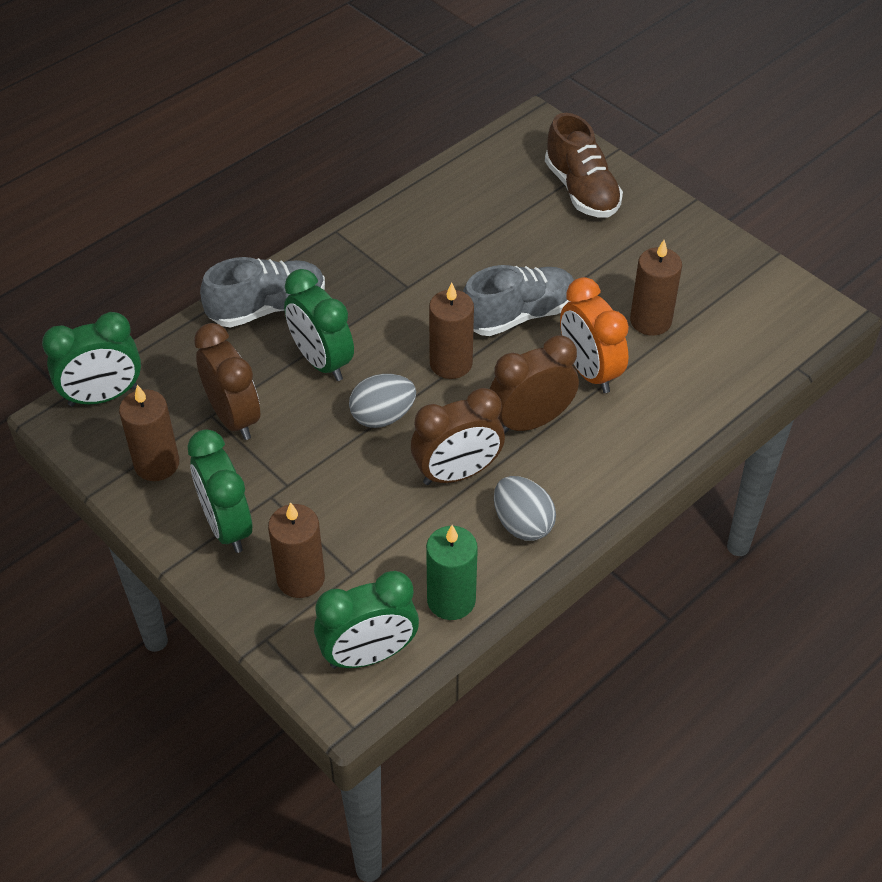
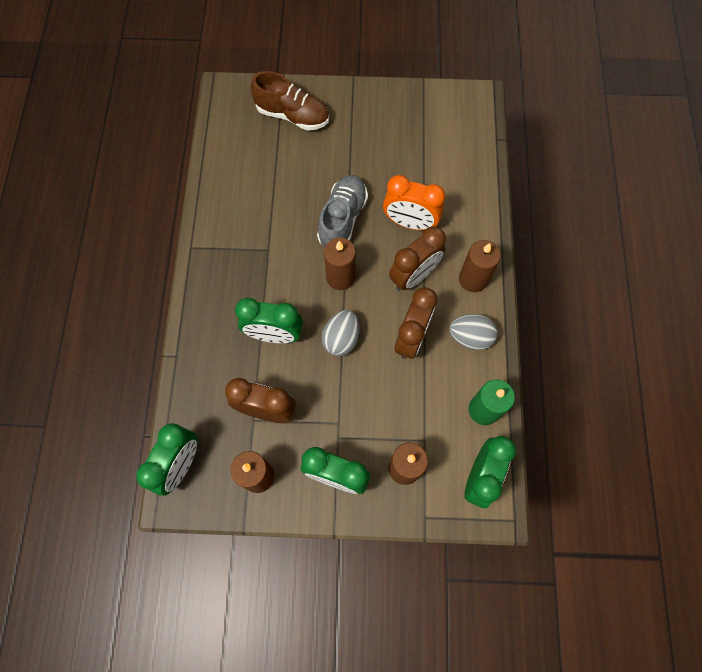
camera: 45 degrees left, 20 degrees up
grey shoe [200,257,325,327] -> none
brown clock [490,335,579,434] -> brown clock turned 150 degrees counterclockwise [389,226,446,291]
brown candle [630,240,682,336] -> brown candle moved to [459,240,501,292]

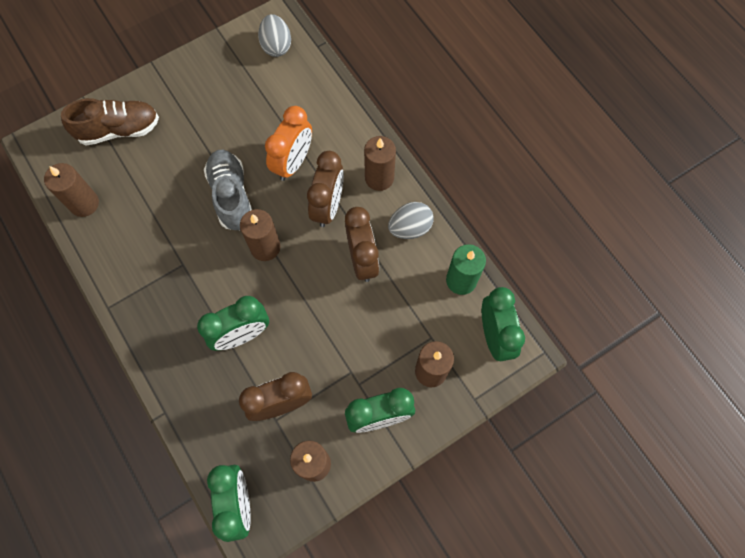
camera: 35 degrees left, 0 degrees up
grey egg [322,310,360,356] -> grey egg moved to [258,14,291,57]
orange clock [383,175,445,230] -> orange clock turned 45 degrees counterclockwise [265,106,312,181]
none -> brown candle [44,163,99,217]

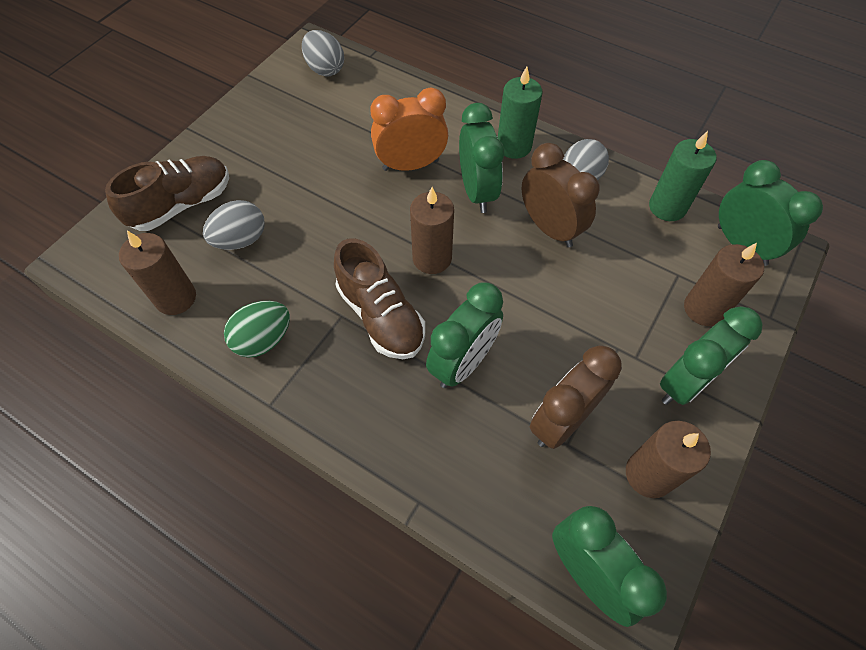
camera: 25 degrees left, 10 degrees down
grey shoe [204,150,252,230] -> none
orange clock [265,106,312,181] -> orange clock turned 105 degrees counterclockwise [370,87,448,171]
brown clock [307,151,344,227] -> green clock [459,103,504,213]
brown candle [364,136,396,191] -> green candle [498,67,542,159]
none -> grey egg [203,200,265,250]
none -> green egg [224,301,290,358]
none -> brown shoe [334,238,425,359]

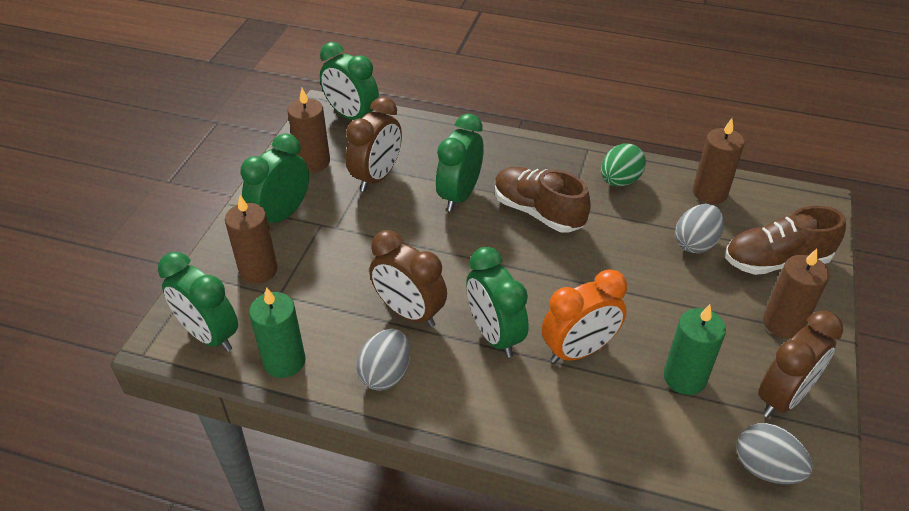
camera: 165 degrees right, 15 degrees down
brown shoe [105,156,229,231] -> brown shoe turned 45 degrees clockwise [725,206,846,275]
brown candle [410,187,454,274] -> brown candle moved to [763,248,829,339]
green candle [498,67,542,159] -> green candle moved to [664,304,726,395]
none -> brown clock [758,311,843,418]

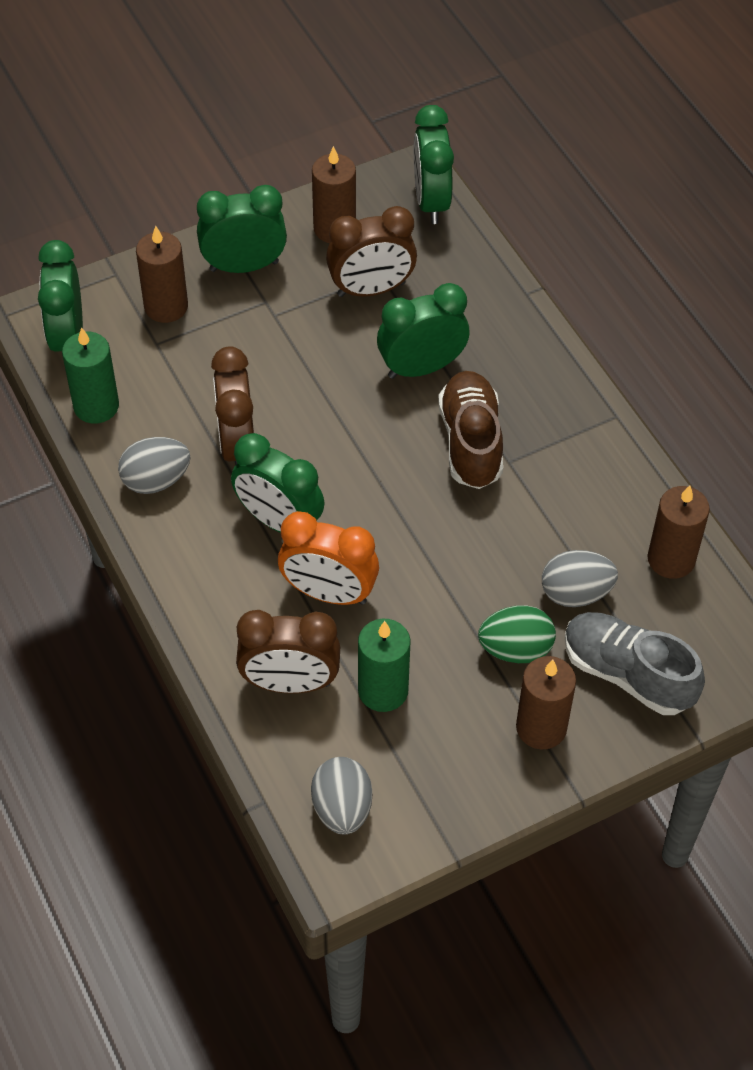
camera: 45 degrees right, 10 degrees up
green clock [466,247,529,357] -> green clock turned 75 degrees counterclockwise [231,433,324,533]
green egg [601,143,646,186] -> green egg moved to [478,605,556,663]
brown shoe [725,206,846,275] -> grey shoe [565,612,705,715]
brown clock [758,311,843,418] -> brown clock moved to [236,610,340,694]

